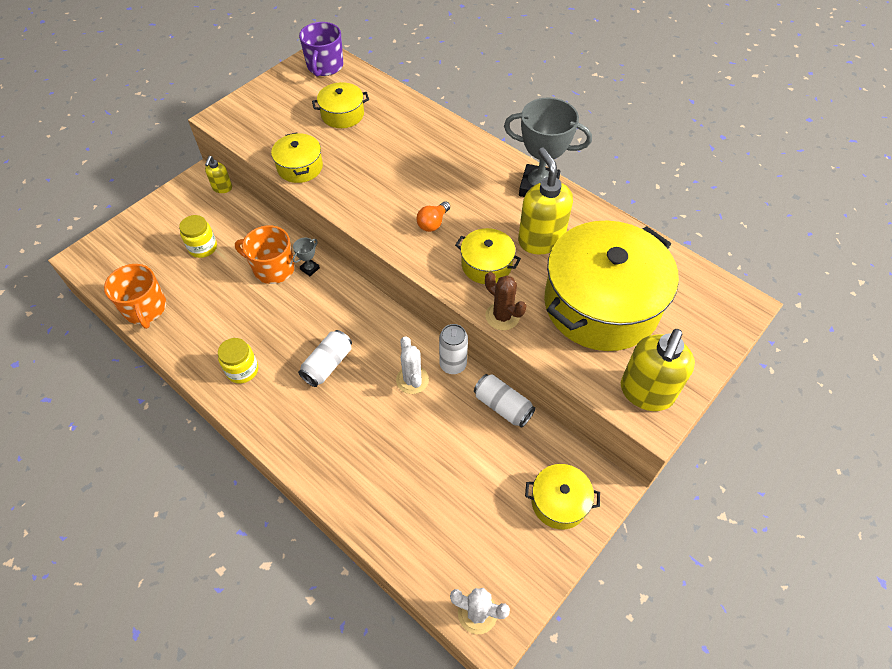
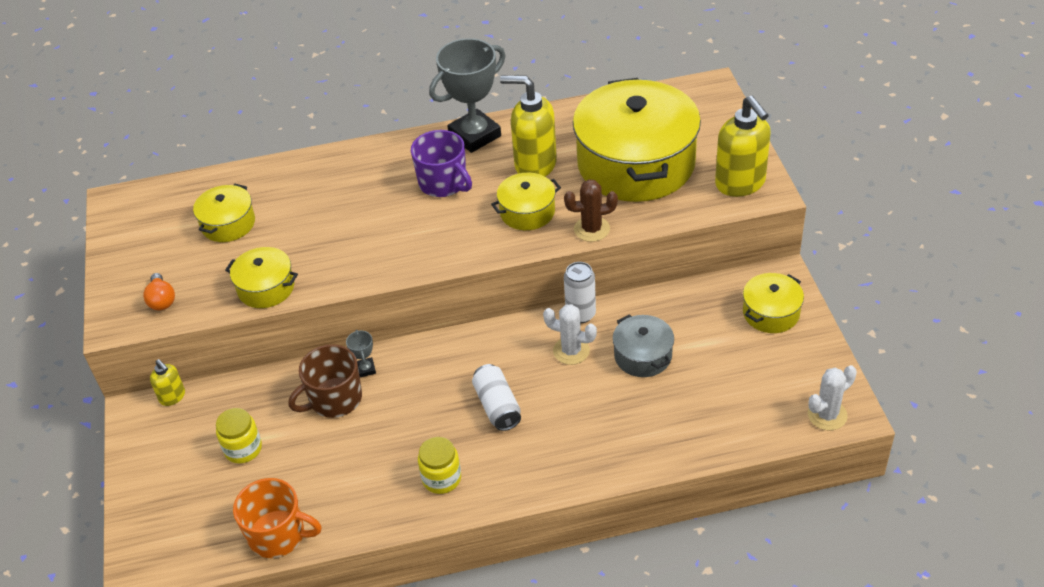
camera: 50 degrees left, 10 degrees down
orange mug [235,225,295,284] -> brown mug [288,344,362,418]
purple mug [299,22,343,77] -> purple mug moved to [411,130,472,197]
orange light bulb [417,201,450,232] -> orange light bulb moved to [143,273,175,310]
white can [474,374,535,428] -> none
none -> grey pot [612,314,674,377]

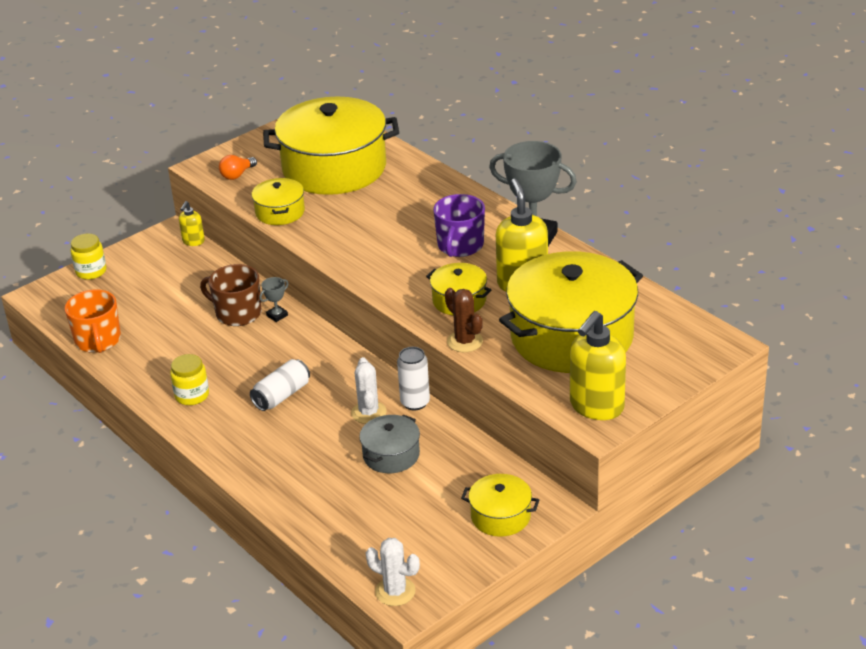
camera: 60 degrees right, 10 degrees down
yellow pot [193,184,255,242] -> yellow pot [263,97,399,195], size x2.19
yellow jar [216,408,262,463] -> yellow jar moved to [70,234,106,280]

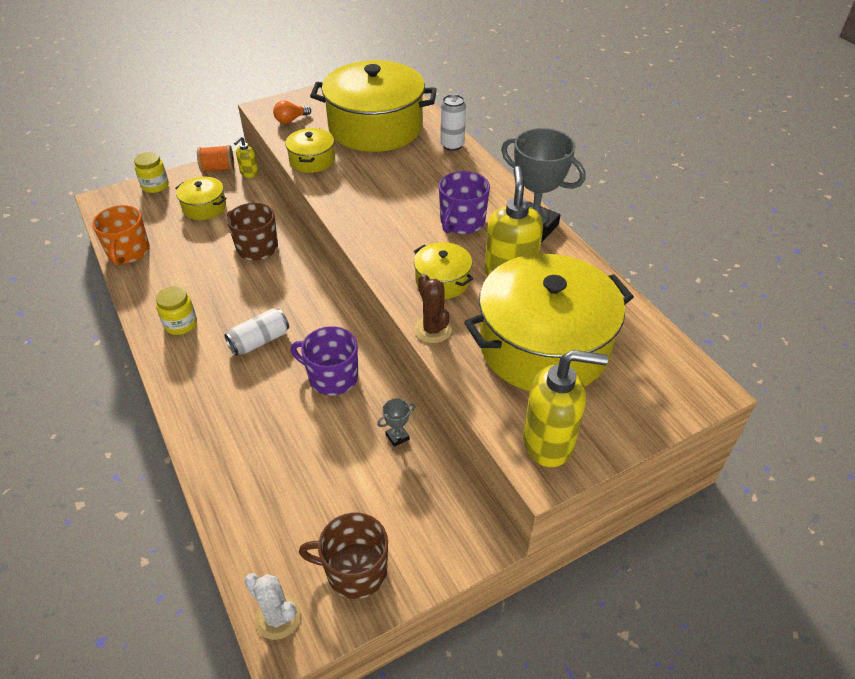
camera: 10 degrees right, 10 degrees up
grey trophy [259,277,289,322] -> grey trophy moved to [377,398,415,447]
white cactus [351,357,387,424] -> purple mug [290,326,358,395]
grey pot [359,415,420,473] -> none
white can [397,347,430,410] -> white can moved to [440,94,466,151]
yellow pot [461,474,539,537] -> yellow pot moved to [175,177,227,220]
yellow soap dispenser [570,311,626,420] -> yellow soap dispenser turned 135 degrees counterclockwise [523,350,608,467]
none -> orange spool [197,145,234,173]
none -> brown mug [299,512,388,599]

